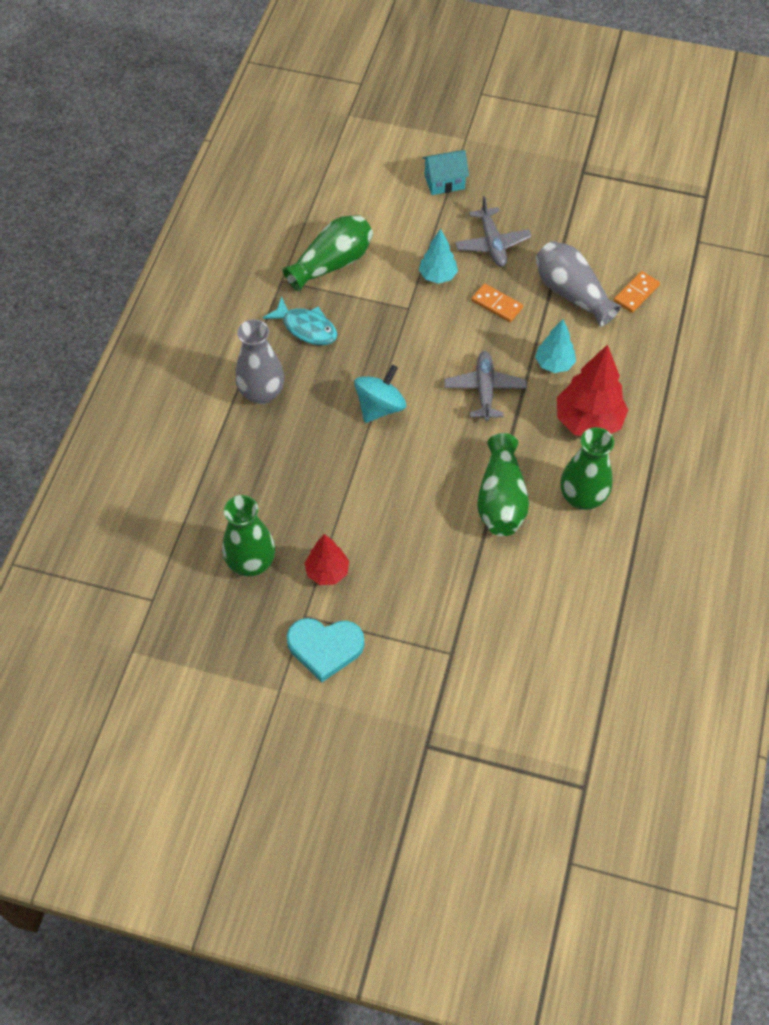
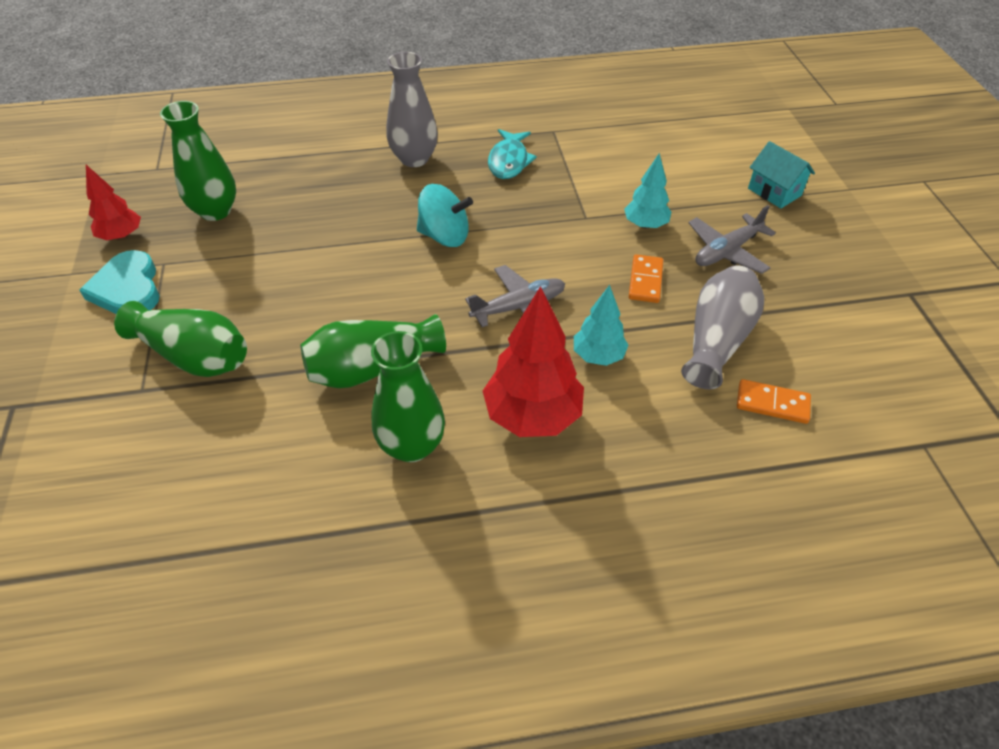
camera: 65 degrees right, 10 degrees down
green vase [282,215,373,292] -> green vase moved to [114,301,247,377]
red tree [305,534,349,585] -> red tree moved to [86,165,141,241]

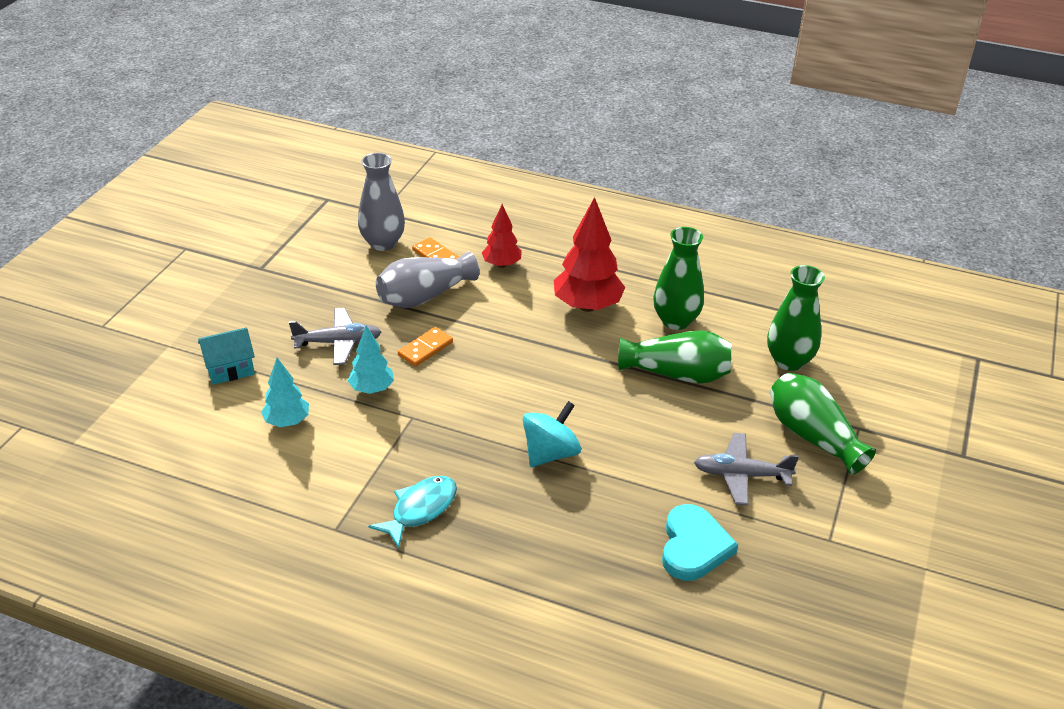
camera: 150 degrees left, 10 degrees down
turquoise heart [79,250,160,314] -> turquoise heart moved to [662,504,738,581]
red tree [86,165,141,241] -> red tree moved to [482,204,522,268]
green vase [160,101,236,221] -> green vase moved to [767,265,825,371]
grey vase [386,52,438,167] -> grey vase moved to [358,153,405,251]
turquoise spinning top [417,184,473,247] -> turquoise spinning top turned 90 degrees clockwise [522,401,581,467]
grey plane [465,265,565,327] -> grey plane moved to [694,433,799,505]
turquoise tree [574,285,629,366] -> turquoise tree moved to [261,358,309,427]
turquoise house [748,141,815,208] -> turquoise house turned 75 degrees clockwise [198,327,255,385]

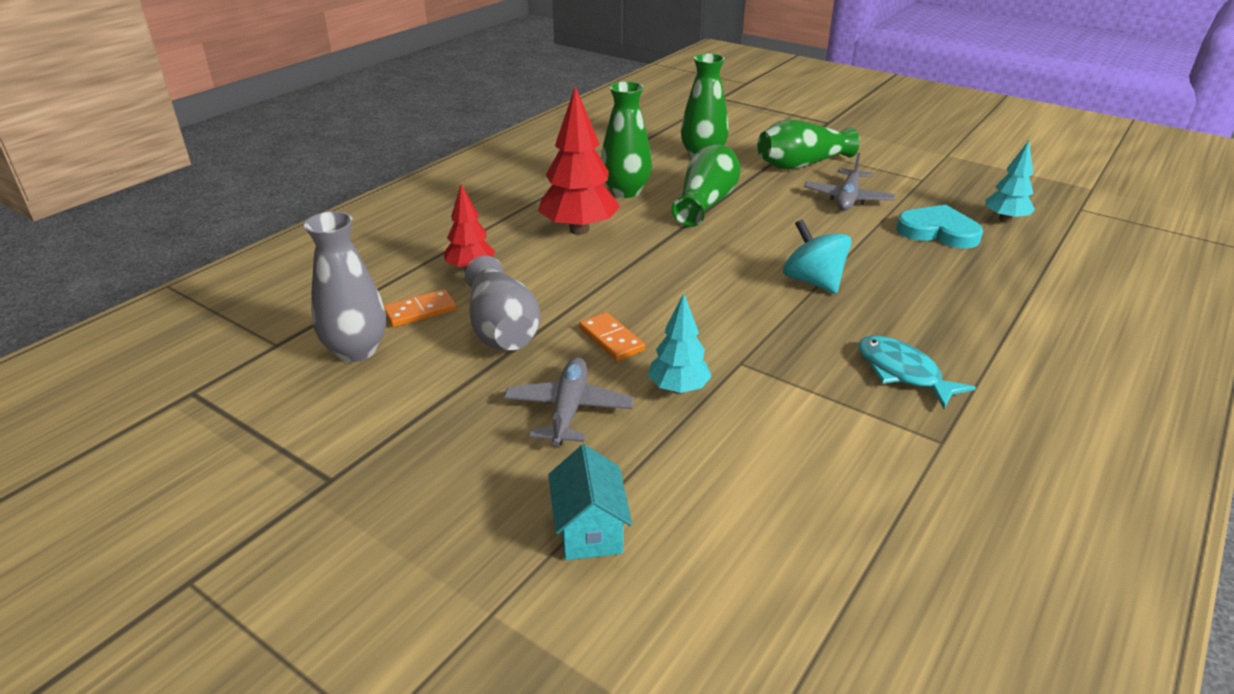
camera: 75 degrees left, 5 degrees down
turquoise tree [261,358,309,427] -> turquoise tree moved to [985,141,1035,223]

